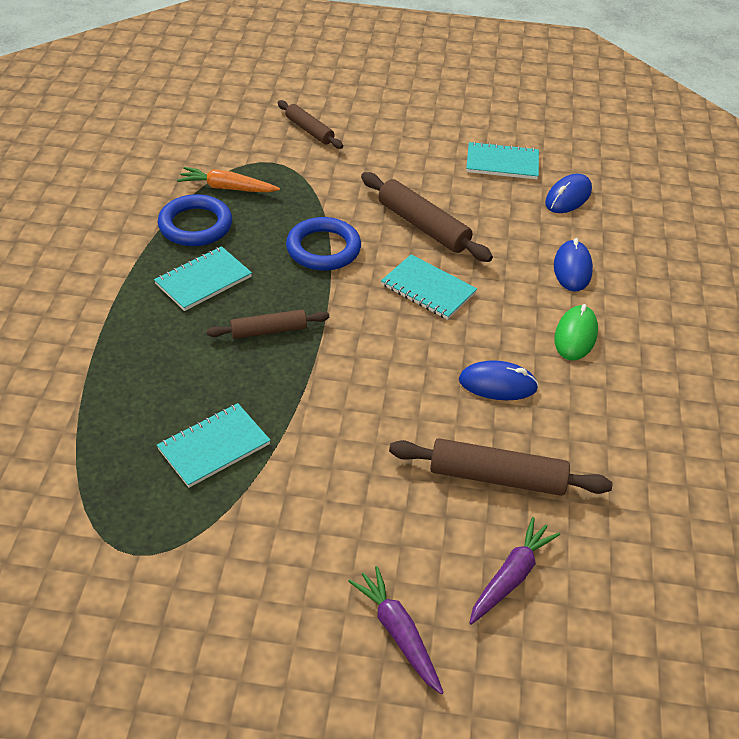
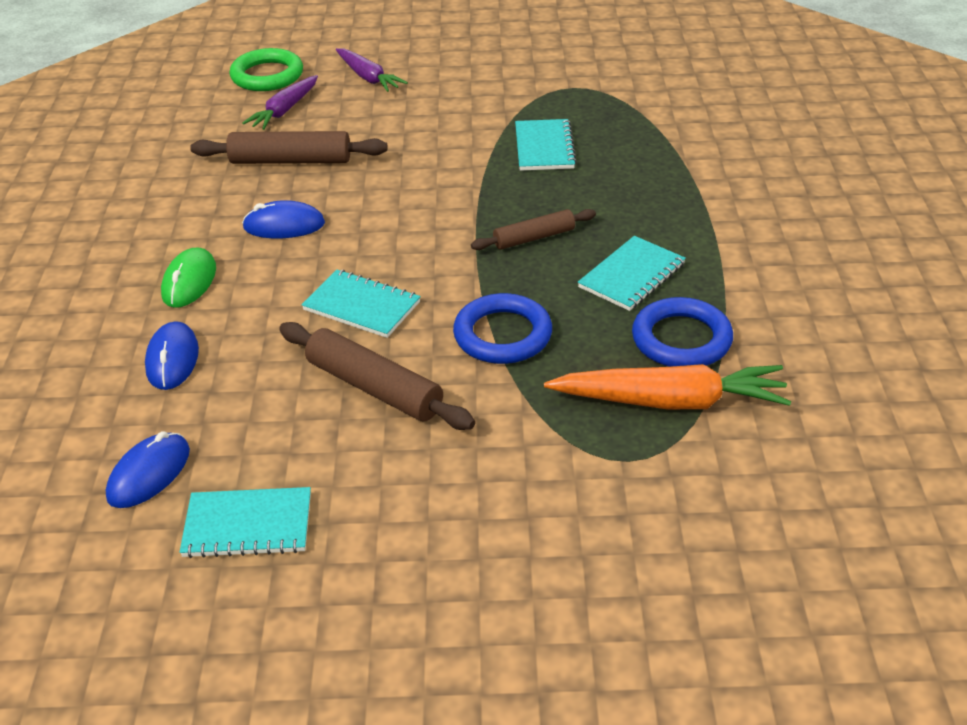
camera: 175 degrees right, 5 degrees down
turquoise notebook [157,403,271,488] -> turquoise notebook turned 45 degrees counterclockwise [515,119,577,171]
orange carrot [177,167,280,192] -> orange carrot [544,364,791,409], size x1.56
brown rolling pin [278,100,343,149] -> none
none -> green ring [229,48,303,91]

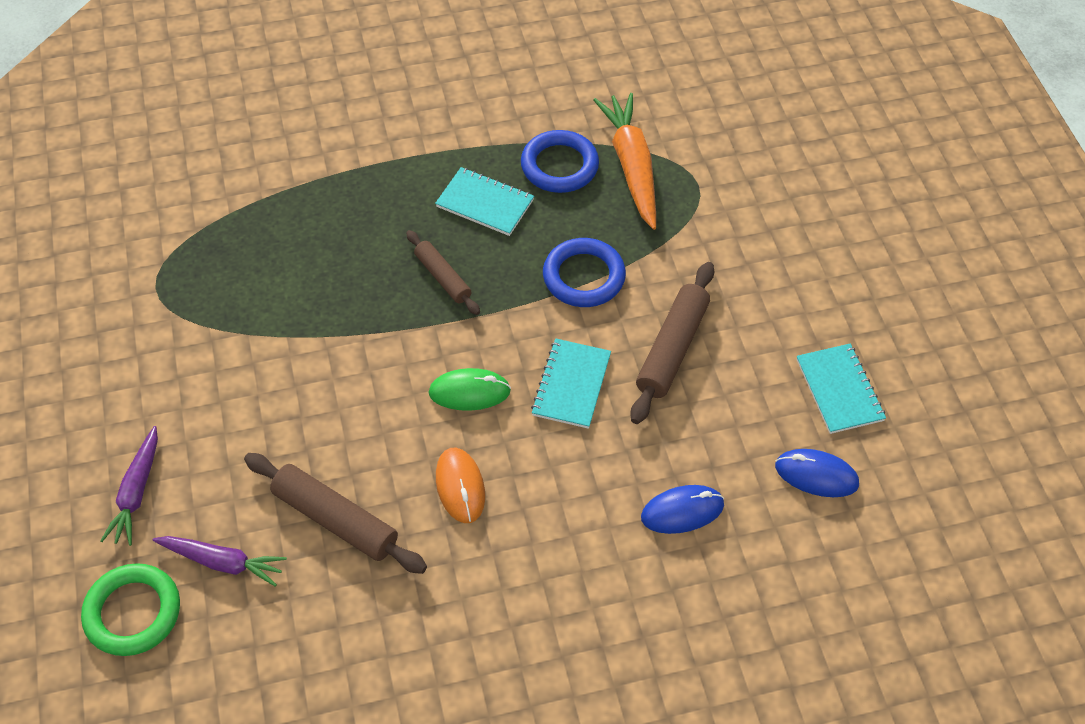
camera: 105 degrees left, 15 degrees up
green mouse [161,248,216,308] -> green mouse moved to [428,368,511,411]
brown rolling pin [190,131,387,164] -> brown rolling pin turned 45 degrees counterclockwise [244,453,427,574]
blue mouse [242,200,325,238] -> orange mouse [436,448,485,523]
purple carrot [336,48,408,92] -> purple carrot turned 150 degrees clockwise [100,426,158,546]
turquoise notebook [515,119,577,171] -> none

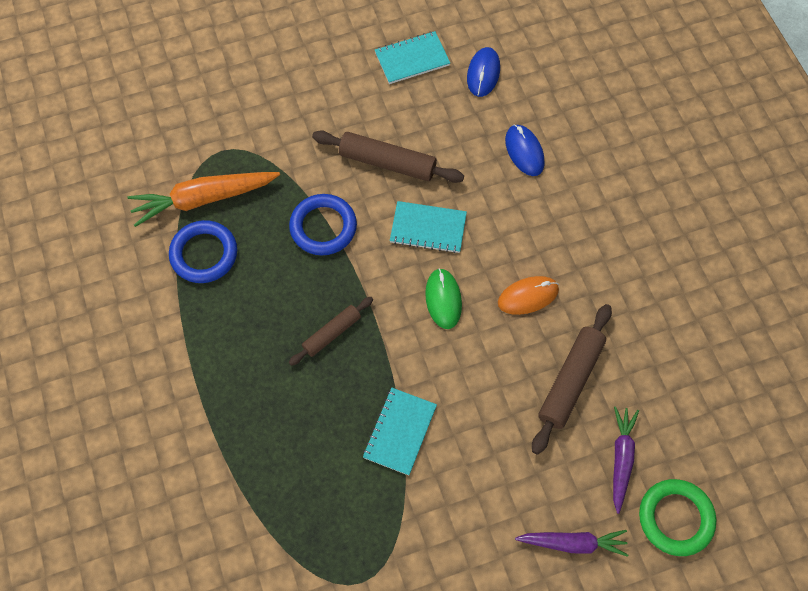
camera: 95 degrees left, 10 degrees up
turquoise notebook [435,167,534,236] -> turquoise notebook moved to [363,388,437,476]

